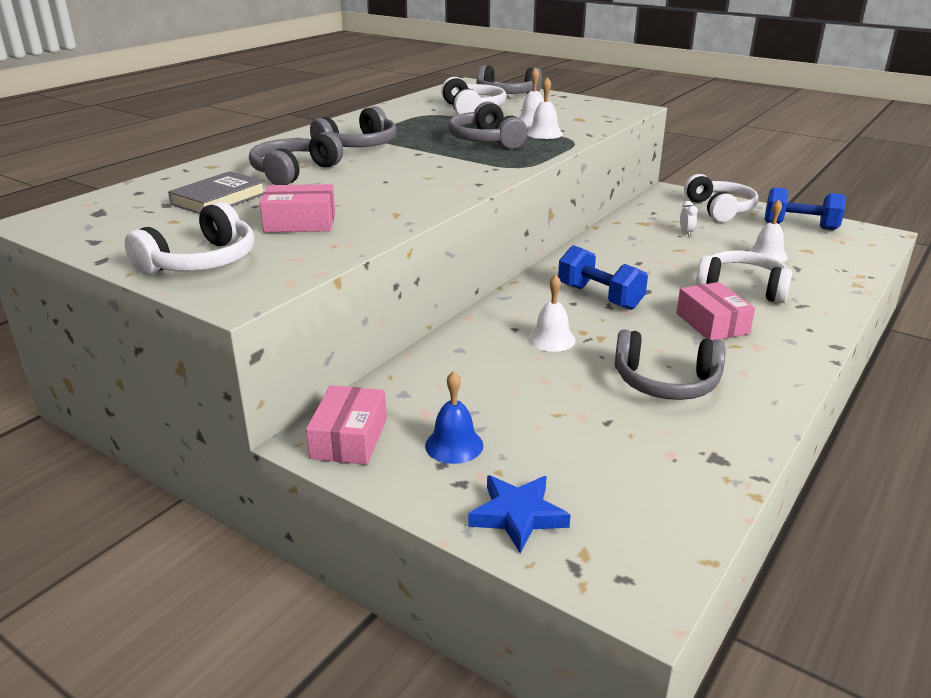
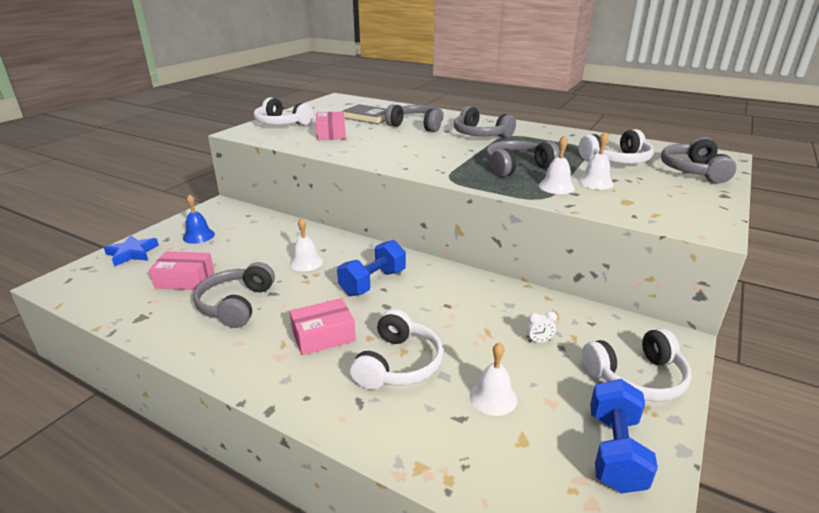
camera: 85 degrees right, 0 degrees up
pink box [306,385,387,465] -> pink box moved to [149,251,214,290]

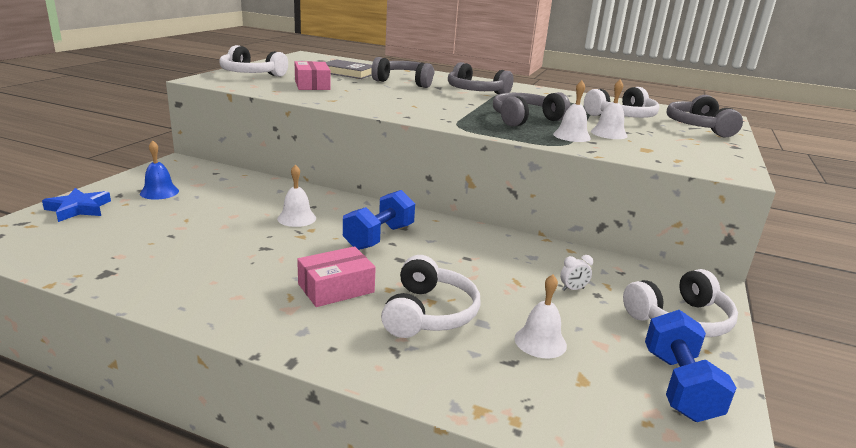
camera: 10 degrees left, 5 degrees down
pink box [149,251,214,290] -> none
grey headphones [193,262,275,328] -> none

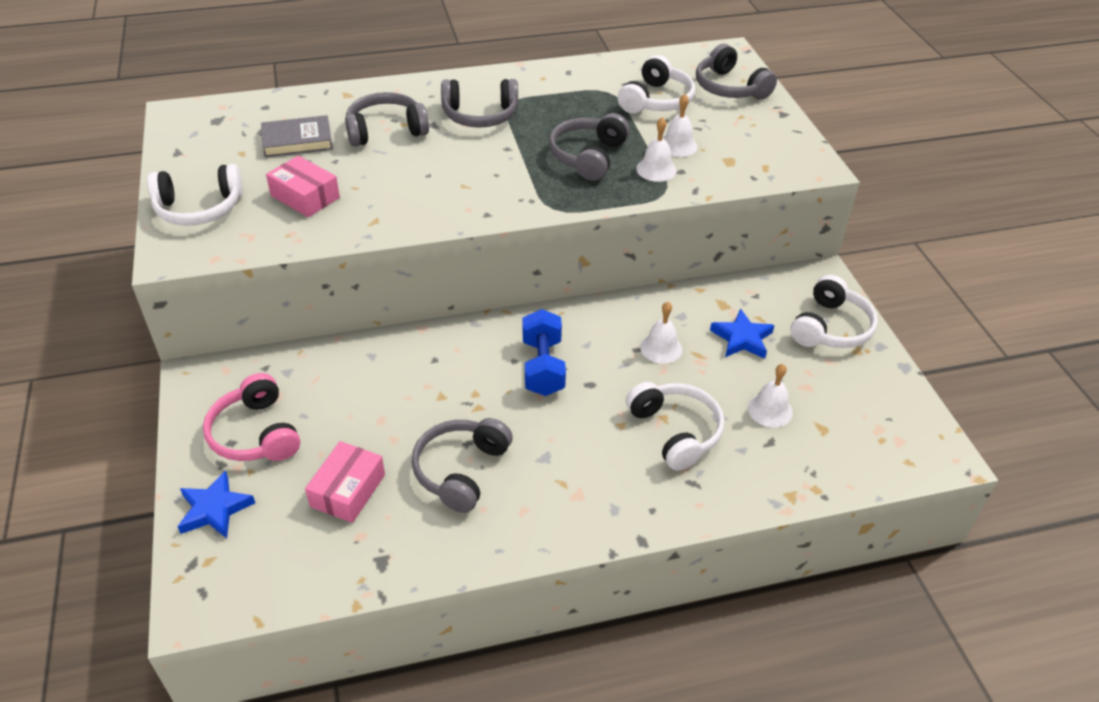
camera: 35 degrees left, 20 degrees up
blue bell [140,140,179,200] -> pink headphones [203,373,300,461]
white bell [277,164,316,227] -> white bell moved to [640,302,682,364]
pink box [297,246,376,307] -> pink box moved to [305,441,385,523]
white clock [560,255,593,291] -> blue star [710,309,775,359]
blue dumbbell [645,310,736,422] -> none
none -> grey headphones [412,418,513,513]

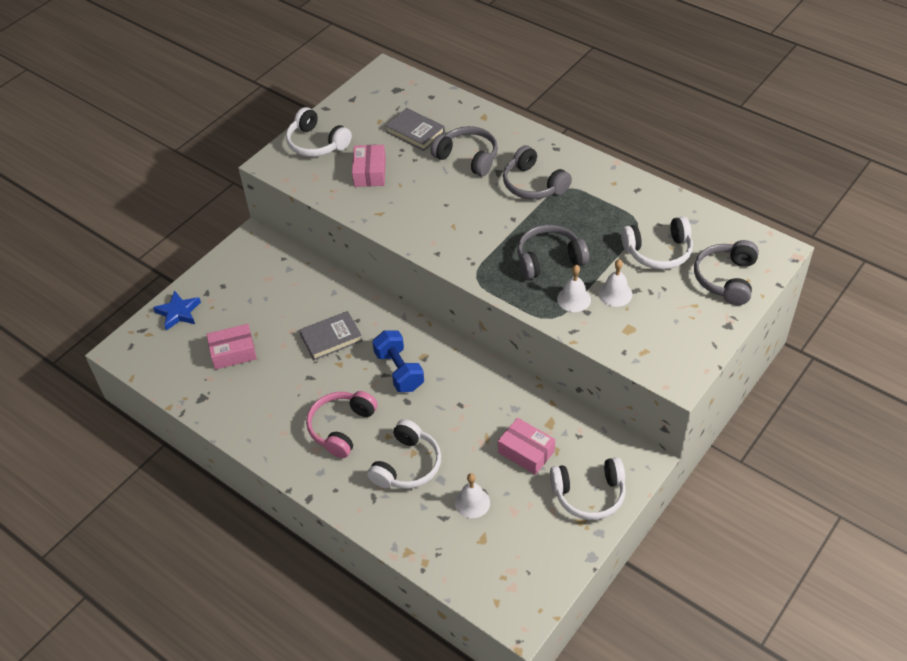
camera: 55 degrees right, 5 degrees up
pink headphones [203,373,300,461] -> pink headphones moved to [306,391,378,458]
grey headphones [412,418,513,513] -> none
blue dumbbell [523,309,566,396] -> blue dumbbell turned 75 degrees counterclockwise [372,330,424,392]
white bell [640,302,682,364] -> none
blue star [710,309,775,359] -> pink box [498,418,555,475]
none -> grey book [299,311,363,360]

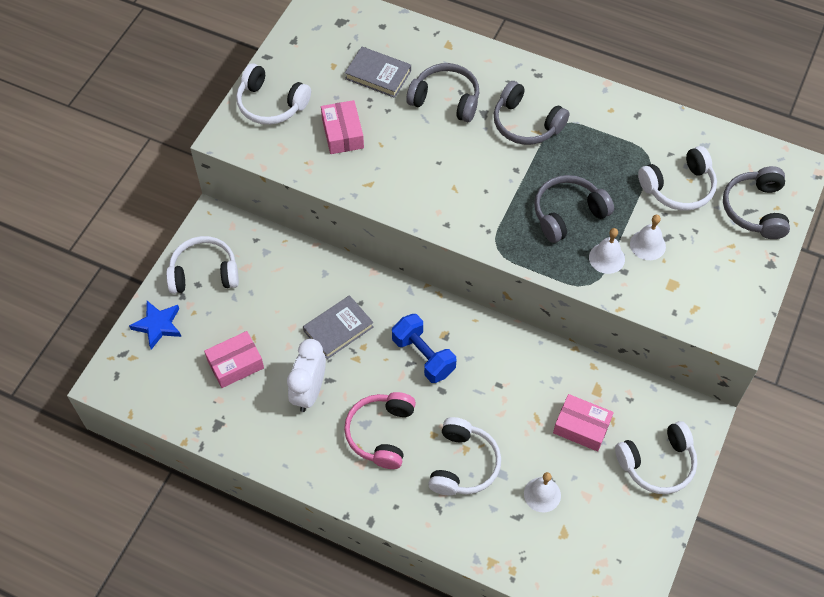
camera: 15 degrees left, 10 degrees up
none -> white headphones [166,236,239,294]
none -> white clock [287,339,326,412]

